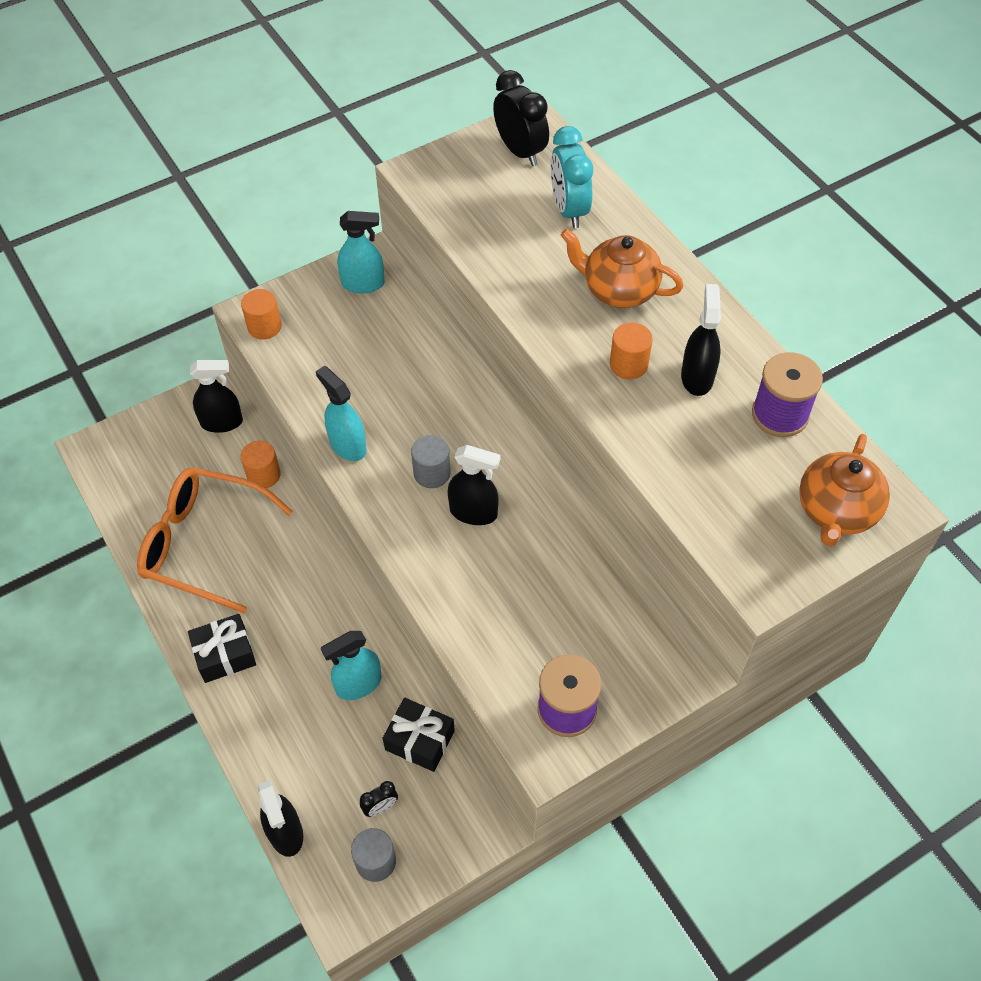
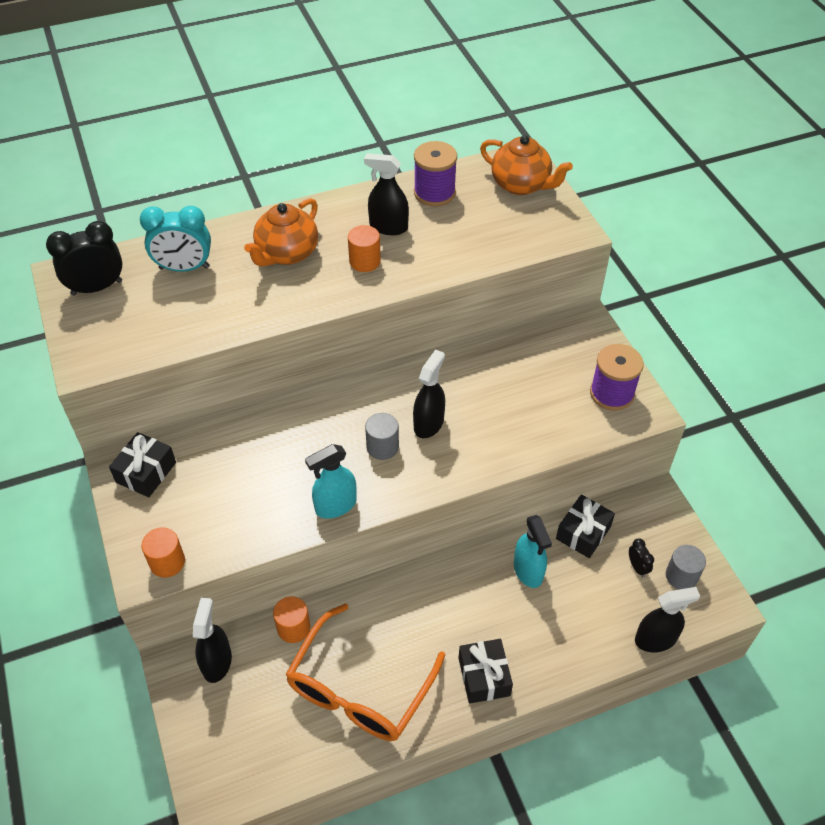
camera: 80 degrees left, 5 degrees down
turquoise spray bottle [337,211,385,293] -> black gift [109,432,176,497]

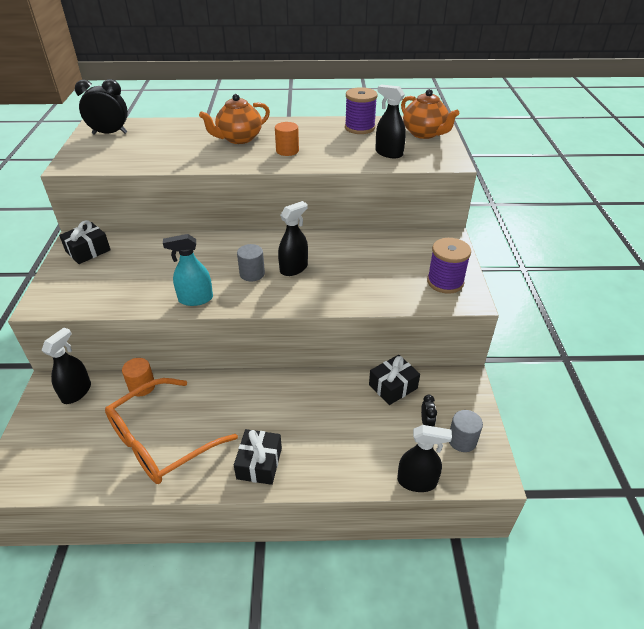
camera: 20 degrees right, 10 degrees down
turquoise clock [140,206,211,272] -> none
orange cylinder [141,527,185,578] -> none
black spray bottle [364,153,409,235] -> black spray bottle moved to [375,84,406,158]
turquoise spray bottle [514,515,552,588] -> none

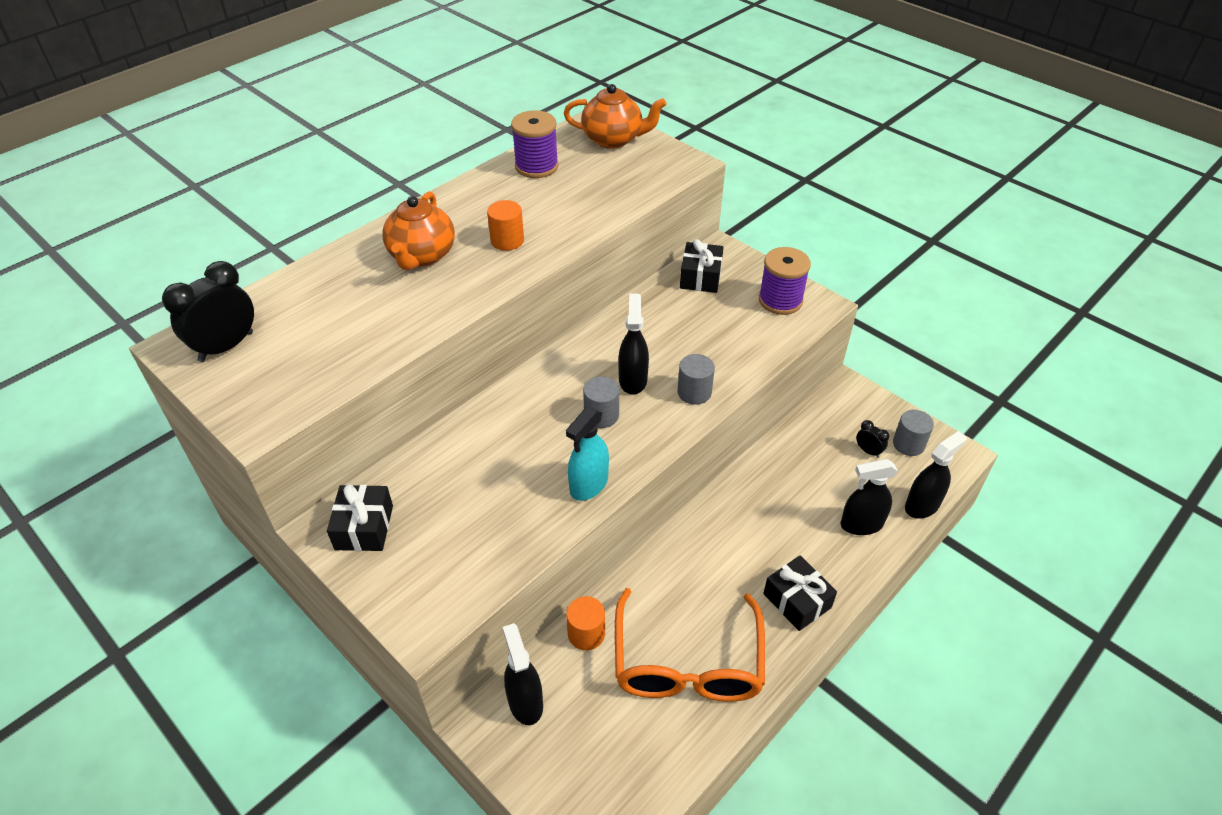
camera: 45 degrees left, 5 degrees up
black gift [369,355,420,405] -> black gift moved to [680,239,724,293]
black spray bottle [375,84,406,158] -> black spray bottle moved to [841,459,898,535]
none -> grey cylinder [678,354,715,405]

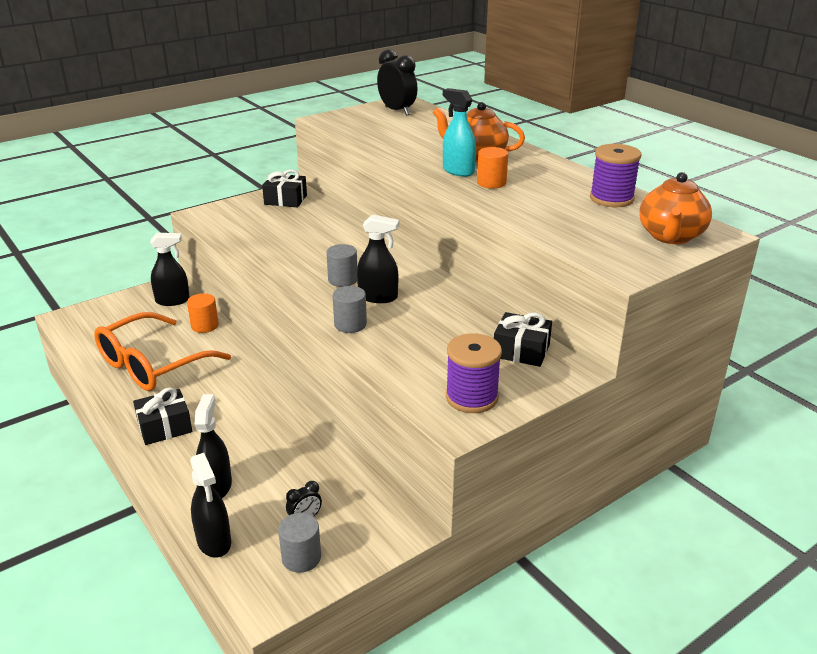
camera: 100 degrees right, 15 degrees down
turquoise spray bottle [566,407,609,501] -> turquoise spray bottle moved to [443,88,476,177]
orange glasses [615,588,765,702] -> orange glasses turned 60 degrees counterclockwise [94,312,231,391]

